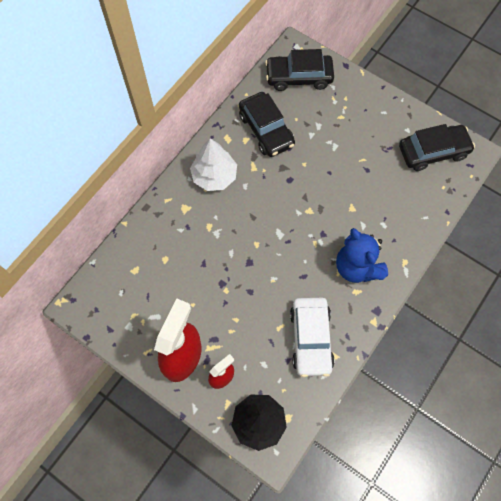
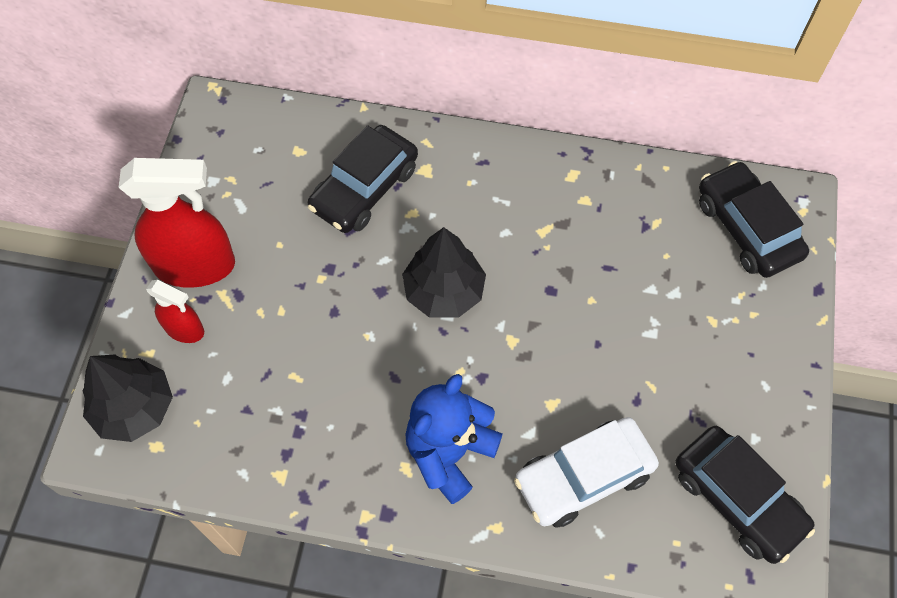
camera: 65 degrees right, 5 degrees down
white tree [190,138,237,191] -> none
black car [239,92,295,157] -> black car moved to [308,125,418,233]
white car [290,298,335,377] -> white car moved to [514,417,659,528]
none -> black tree [402,227,486,317]

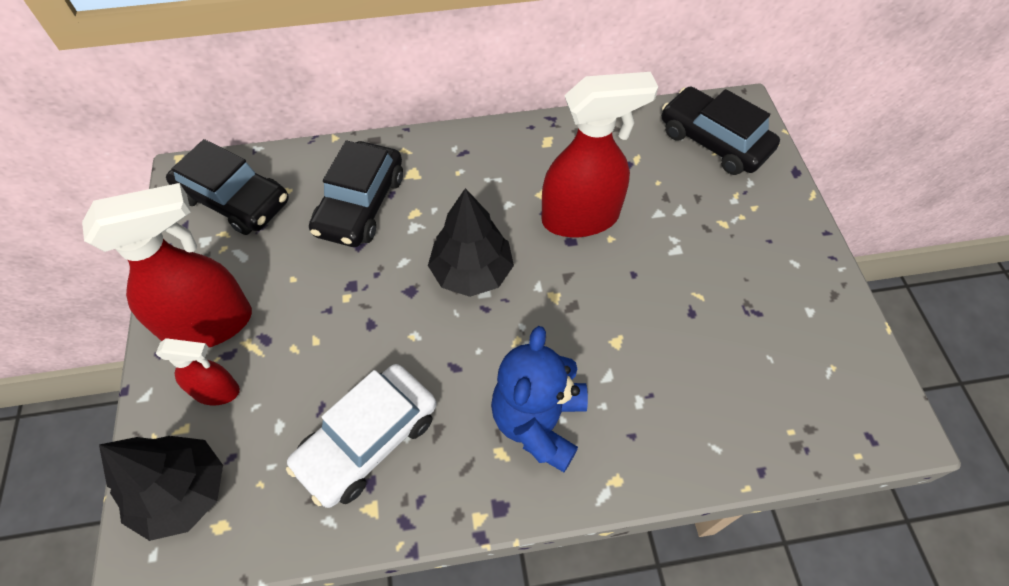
camera: 20 degrees left, 5 degrees down
white car [514,417,659,528] -> white car moved to [286,364,437,508]
black car [675,426,815,564] -> black car moved to [166,139,289,235]
none -> red spray bottle [542,72,658,237]

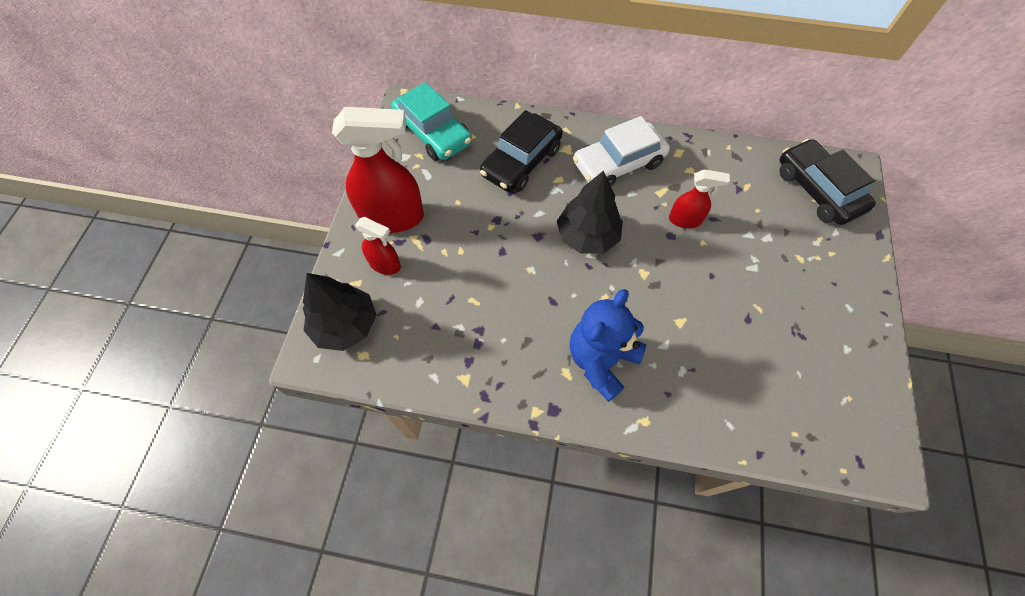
camera: 20 degrees right, 5 degrees up
black car [166,139,289,235] -> turquoise car [392,82,472,161]
white car [286,364,437,508] -> white car moved to [573,116,670,186]
red spray bottle [542,72,658,237] -> red spray bottle [669,169,730,228], size x0.52

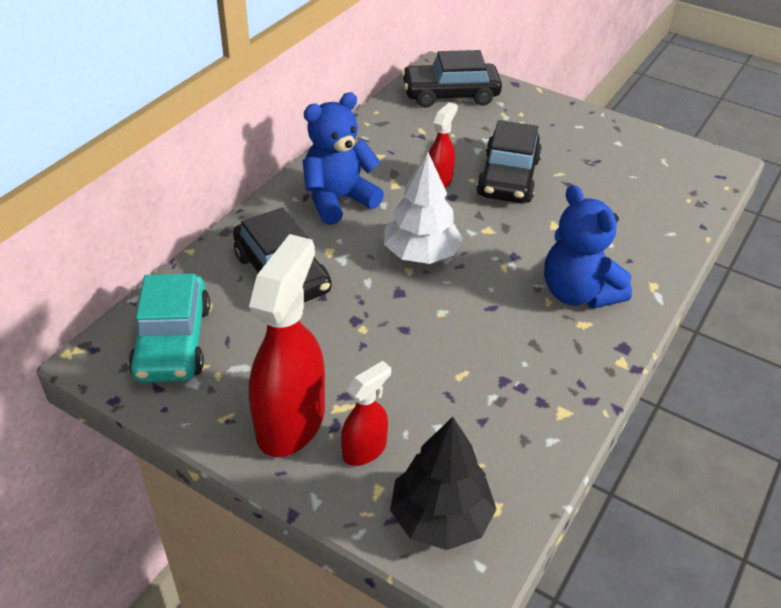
camera: 70 degrees left, 20 degrees down
turquoise car [392,82,472,161] -> turquoise car turned 105 degrees clockwise [128,274,210,382]
black tree [557,171,623,254] -> white tree [384,152,463,264]
white car [573,116,670,186] -> blue teddy bear [302,92,384,225]
none -> black car [476,120,542,203]

